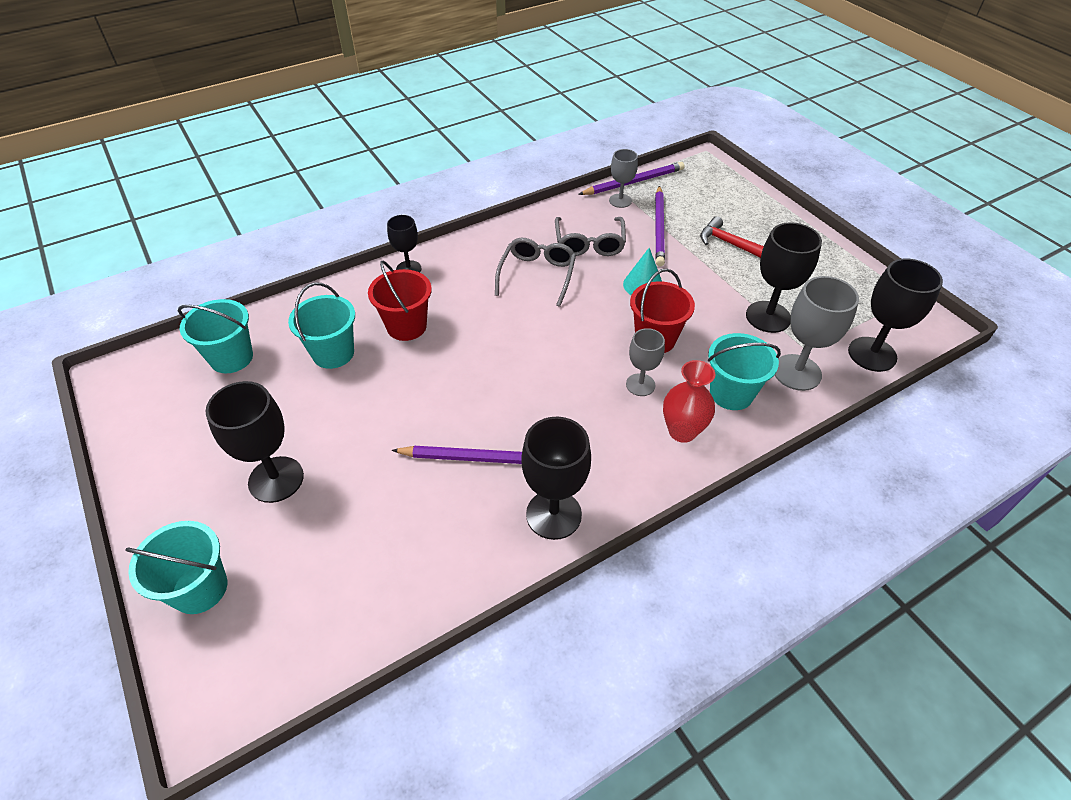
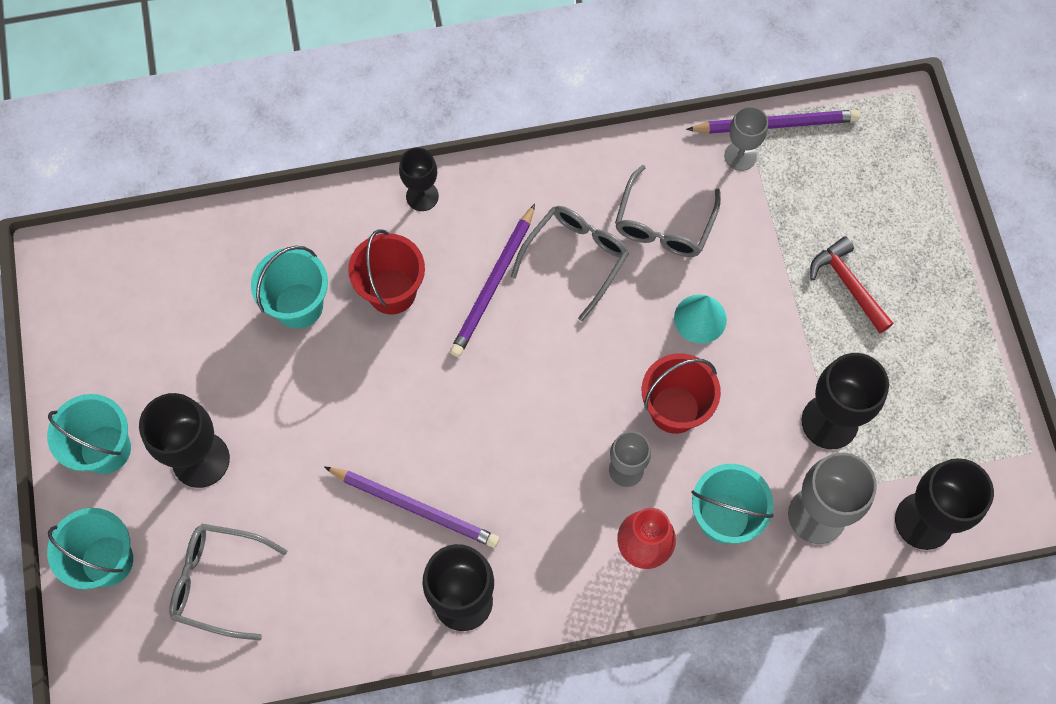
camera: 20 degrees right, 20 degrees up
turquoise bucket [178,299,253,373] -> turquoise bucket moved to [47,394,131,474]
purple pencil [655,186,665,267] -> purple pencil moved to [450,204,535,357]
none -> grey glasses [169,524,288,640]

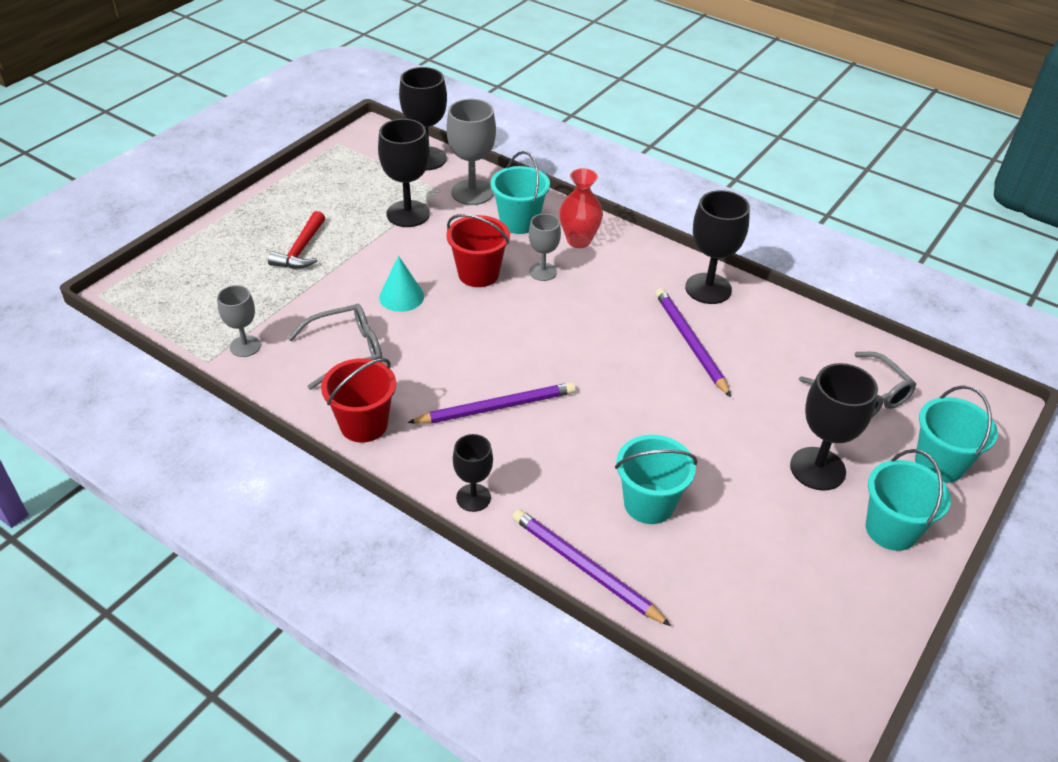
camera: 135 degrees left, 25 degrees down
red bucket [348,229,425,315] -> red bucket moved to [321,358,396,443]
grey glasses [511,206,629,321] -> none
purple pencil [686,110,860,134] -> purple pencil moved to [512,509,671,626]

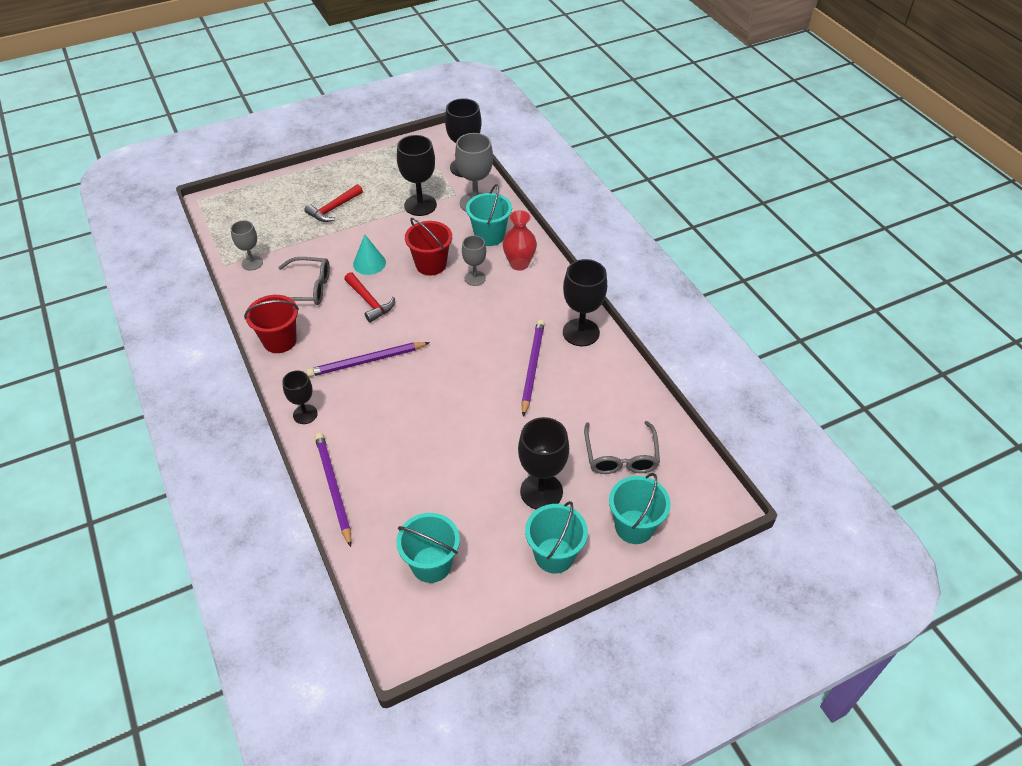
camera: 30 degrees right, 5 degrees up
purple pencil [407,382,576,424] -> purple pencil turned 150 degrees clockwise [306,342,430,377]
turquoise bucket [615,435,697,524] -> turquoise bucket moved to [396,513,460,583]
none -> red hammer [344,272,395,323]

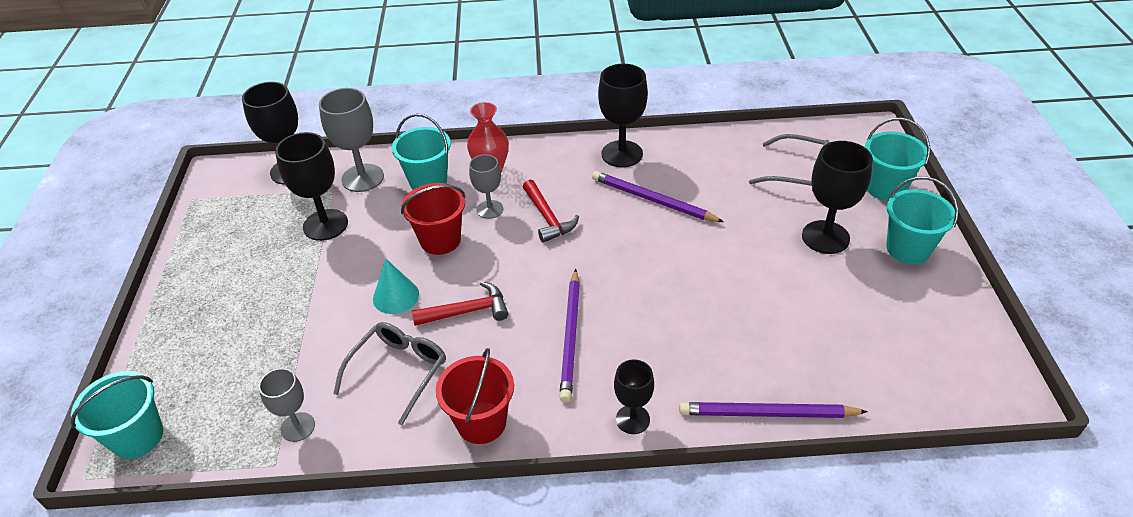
camera: 65 degrees left, 5 degrees down
red hammer [305,184,363,222] -> red hammer moved to [523,179,579,243]
turquoise bucket [396,513,460,583] -> turquoise bucket moved to [70,371,163,459]

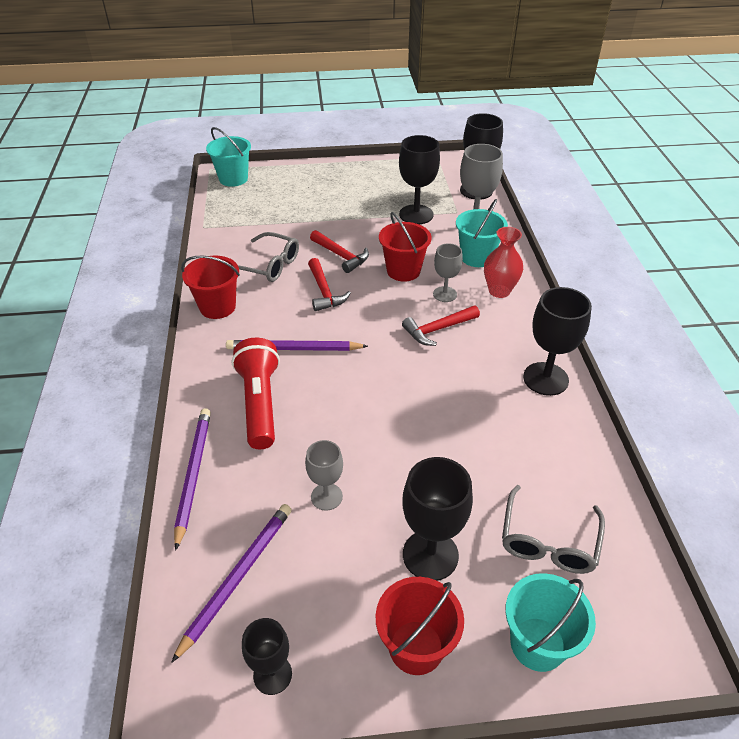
camera: 85 degrees right, 0 degrees up
grey goblet [259,368,315,442] -> grey goblet moved to [305,440,343,511]
turquoise cone [373,259,419,314] -> red hammer [310,230,369,273]
purple pencil [592,171,724,222] -> purple pencil moved to [171,504,292,663]
black goblet [614,360,654,434] -> black goblet moved to [242,618,292,695]
turquoise bucket [886,177,958,264] -> red bucket [376,577,464,675]
none -> red flashlight [232,338,280,449]

